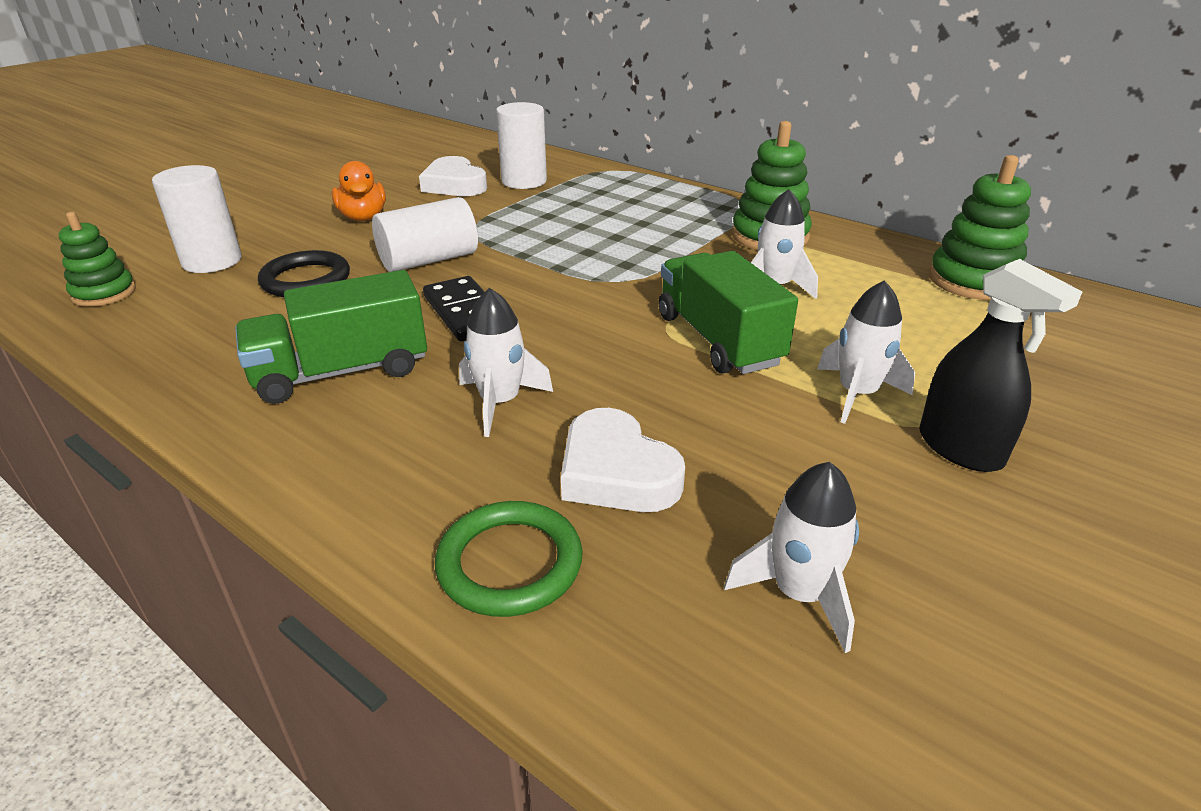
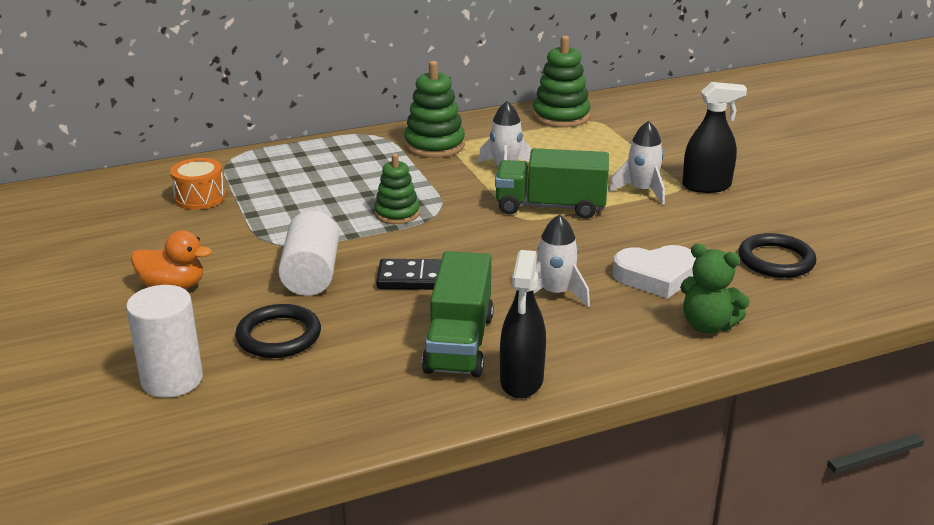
camera: 60 degrees left, 5 degrees down
green stacking toy [59,212,136,307] -> green stacking toy moved to [374,154,420,224]
white heart [419,156,487,196] -> none
green ring [435,501,583,617] -> green teddy bear [680,243,750,333]
white cylinder [496,102,547,189] -> orange drum [170,158,225,210]
white rocket [724,462,859,653] -> black ring [738,233,816,278]
none -> black spray bottle [500,250,546,399]

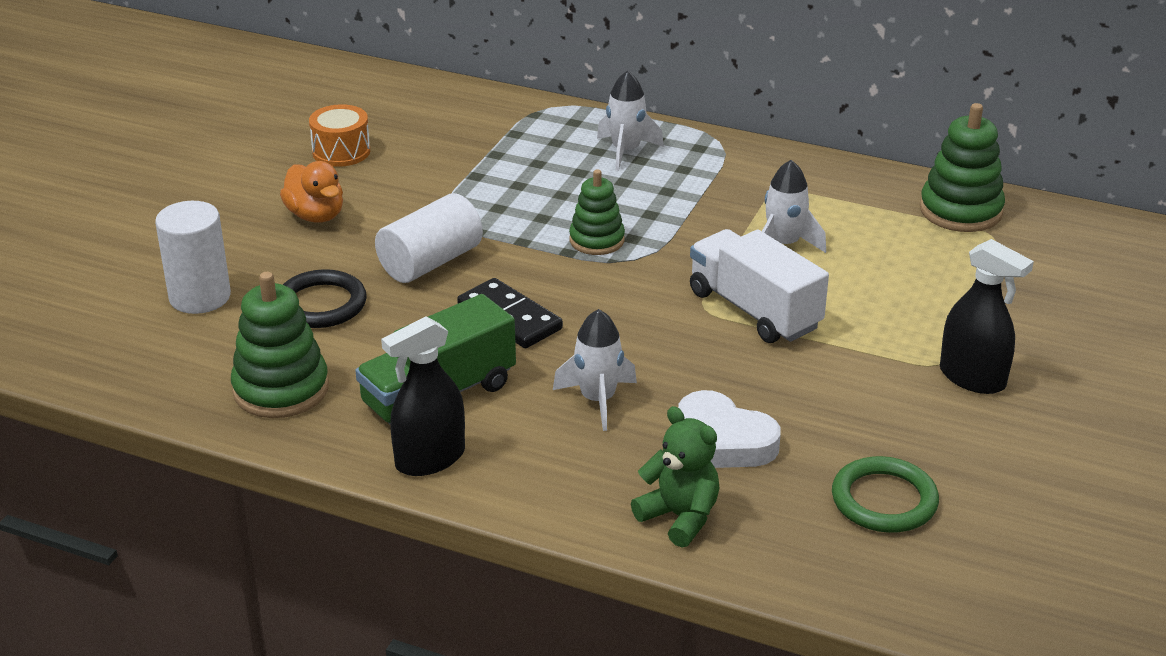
camera: 45 degrees right, 5 degrees up
orange drum [170,158,225,210] -> orange drum moved to [309,104,370,167]
green stacking toy [404,61,465,158] -> green stacking toy moved to [231,272,329,418]
green truck [495,148,609,219] -> white truck [690,229,829,343]
white rocket [609,121,665,205] -> white rocket moved to [597,70,664,171]
green teddy bear [680,243,750,333] -> green teddy bear turned 150 degrees clockwise [631,406,720,547]
black ring [738,233,816,278] -> green ring [832,456,939,533]

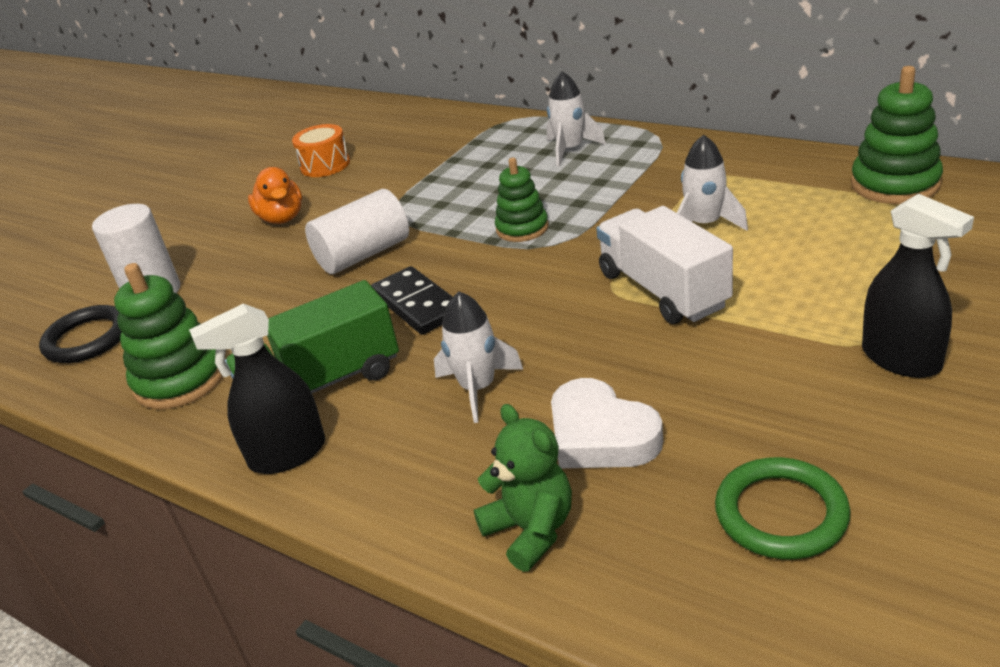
camera: 15 degrees right, 0 degrees up
black ring [283,269,367,328] -> black ring moved to [39,305,122,363]

